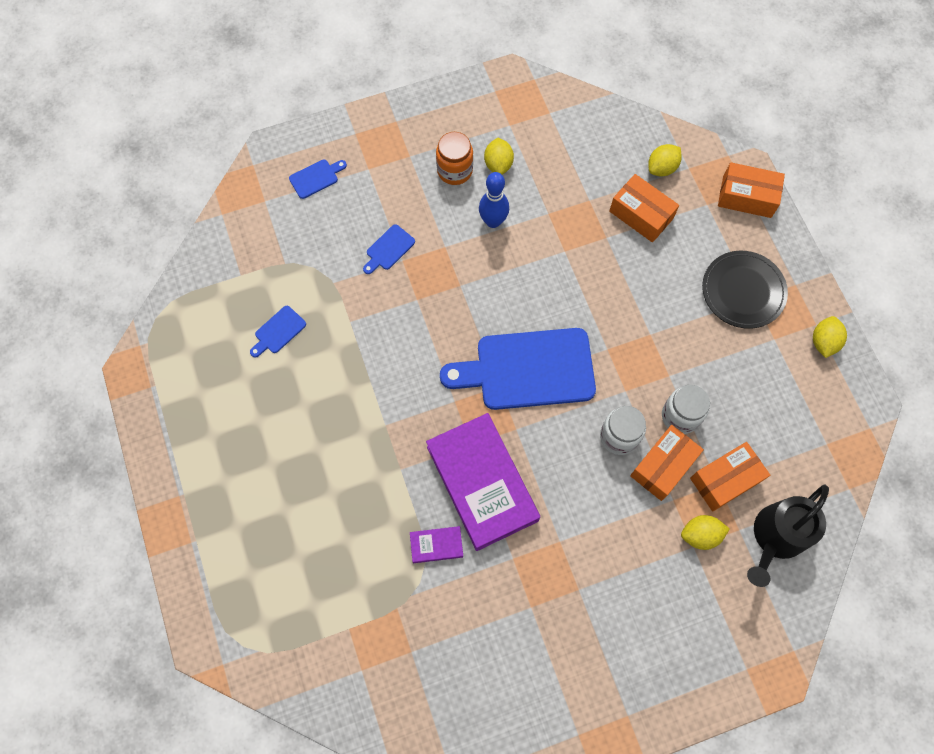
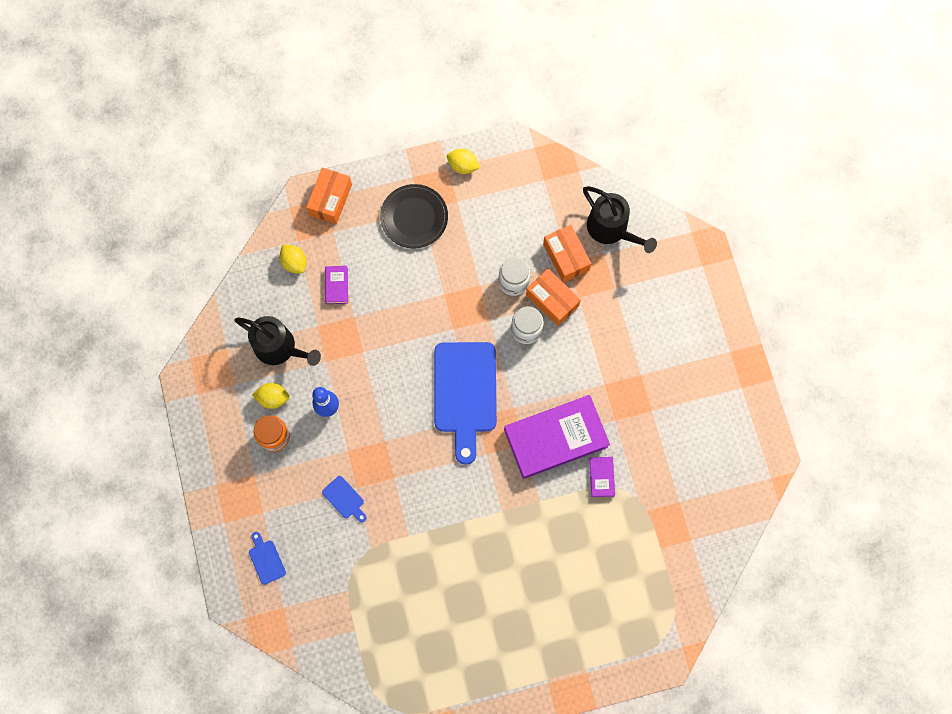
camera: 85 degrees left, 5 degrees up
blue cutting board [250,306,306,358] -> none
orange box [609,174,679,243] -> purple book [325,266,348,304]
yellow lemon [681,515,730,550] -> none
none -> black watering can [235,316,321,366]

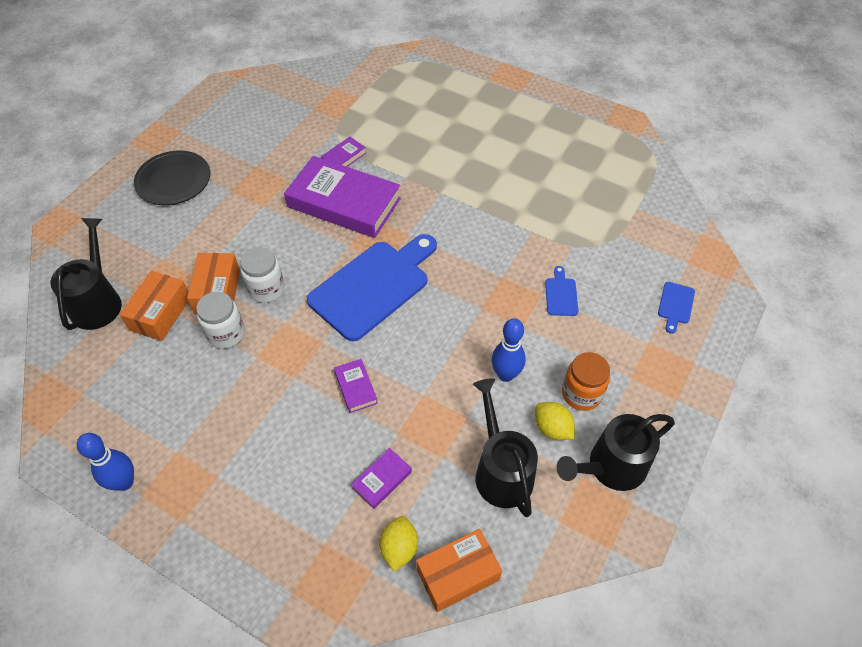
camera: 135 degrees left, 20 degrees down
orange box [306,167,352,224] -> orange box moved to [416,529,502,612]
black plate [380,184,448,249] -> black plate moved to [134,151,210,205]
yellow lemon [447,149,480,174] -> blue bowling pin [77,433,134,491]
none -> purple book [334,359,378,413]
none -> black watering can [556,414,675,491]

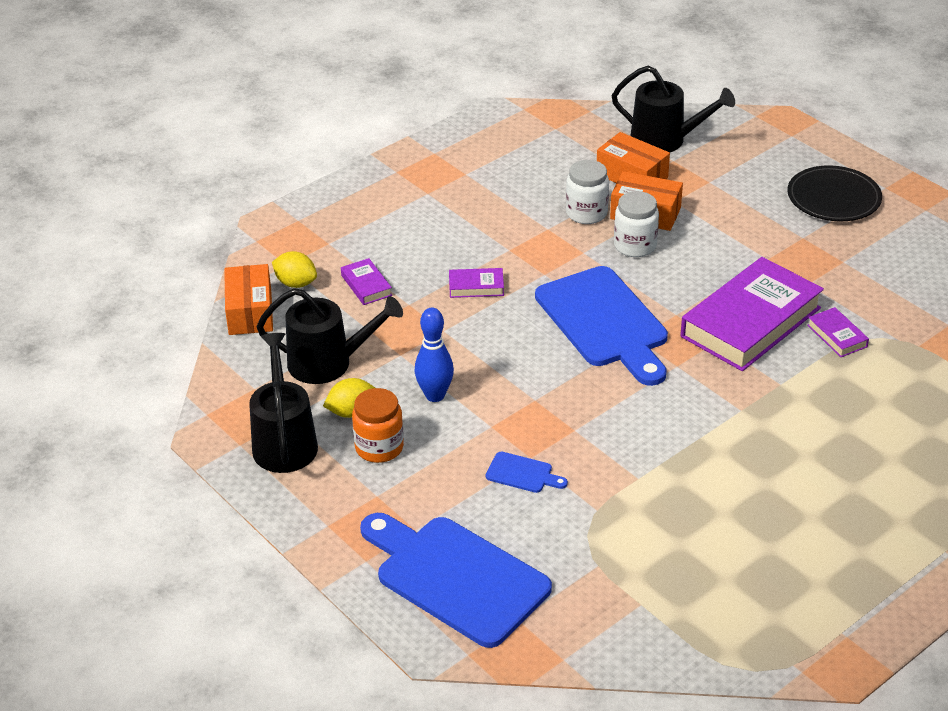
camera: 110 degrees right, 15 degrees down
blue bowling pin [77,433,134,491] -> none
blue cutting board [658,282,695,334] -> blue cutting board [360,513,552,648], size x2.43

